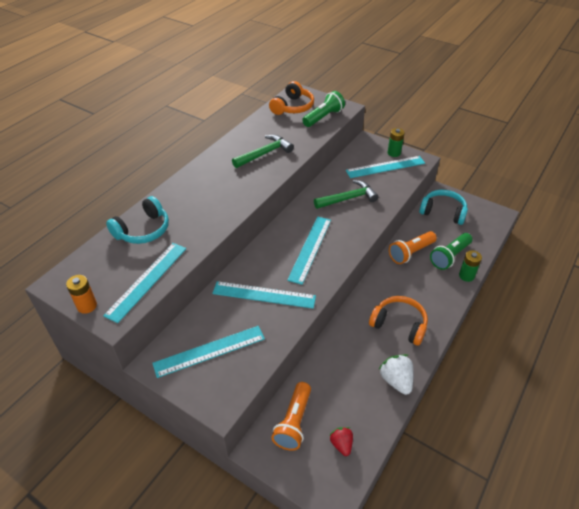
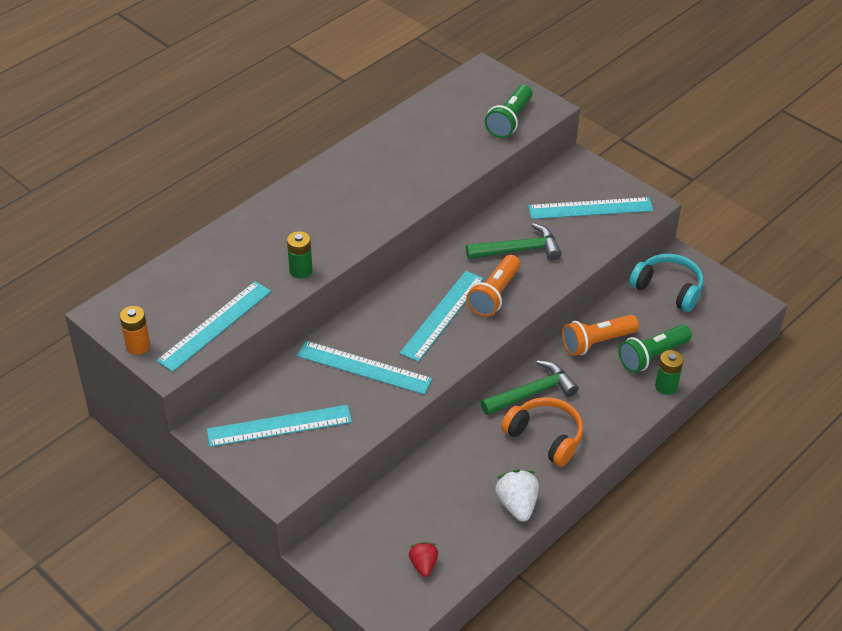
camera: 10 degrees right, 0 degrees up
turquoise headphones [106,196,169,244] -> none
green hammer [232,135,294,168] -> green hammer moved to [481,360,579,415]
orange headphones [269,81,314,115] -> none
orange flashlight [271,382,311,451] -> orange flashlight moved to [466,255,521,317]
green flashlight [302,91,345,127] -> green flashlight turned 150 degrees clockwise [485,85,532,138]
green battery [387,128,405,157] -> green battery moved to [287,231,312,279]

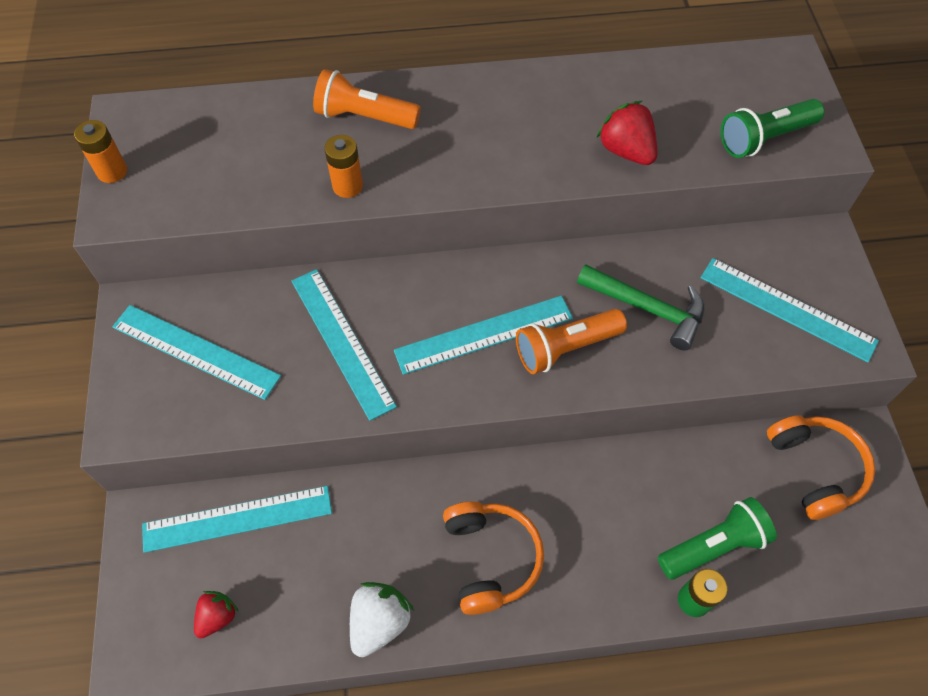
camera: 40 degrees right, 15 degrees up
turquoise ruler [156,281,271,372] -> turquoise ruler moved to [142,486,332,553]
green battery [287,231,312,279] -> orange battery [324,135,363,198]
green hammer [481,360,579,415] -> none
orange flashlight [562,315,639,356] -> orange flashlight moved to [313,69,421,129]
green flashlight [619,324,692,373] -> green flashlight turned 150 degrees clockwise [658,497,777,580]
turquoise headphones [629,254,704,312] -> orange headphones [767,415,875,520]
none -> red strawberry [596,101,657,165]

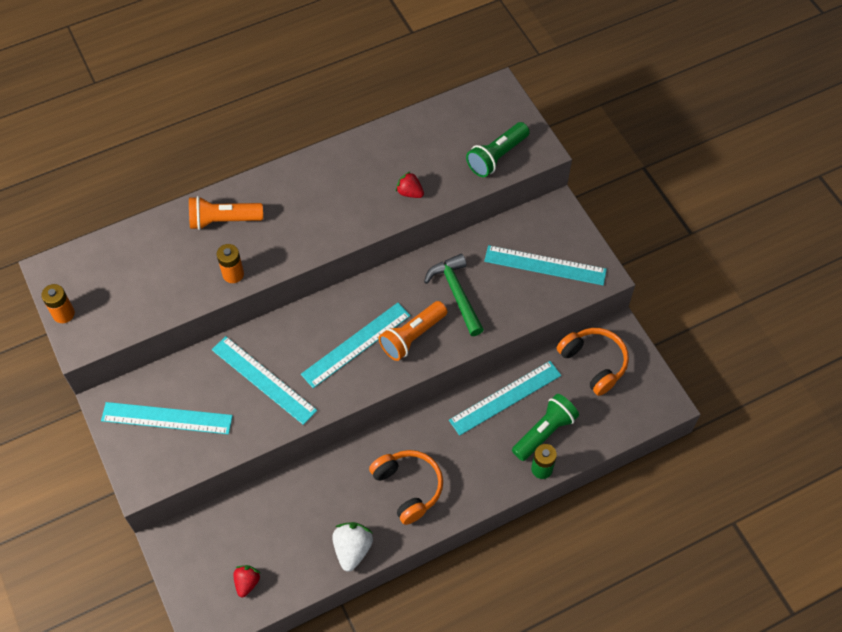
camera: 20 degrees left, 0 degrees up
turquoise ruler [142,486,332,553] -> turquoise ruler moved to [449,361,561,436]
green hammer [577,264,704,351] -> green hammer turned 120 degrees counterclockwise [424,254,484,336]
red strawberry [596,101,657,165] -> red strawberry [396,171,424,198], size x0.65

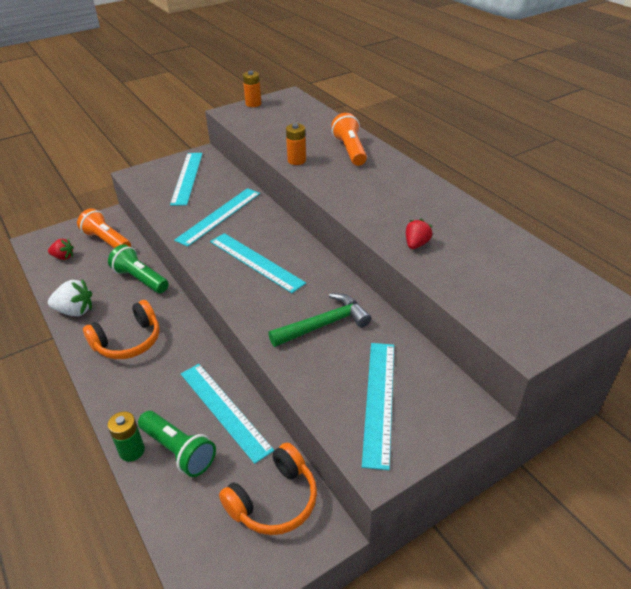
camera: 85 degrees right, 20 degrees down
orange flashlight [379,301,447,361] -> orange flashlight moved to [77,208,131,248]
green flashlight [466,122,530,177] -> green flashlight moved to [108,244,169,293]

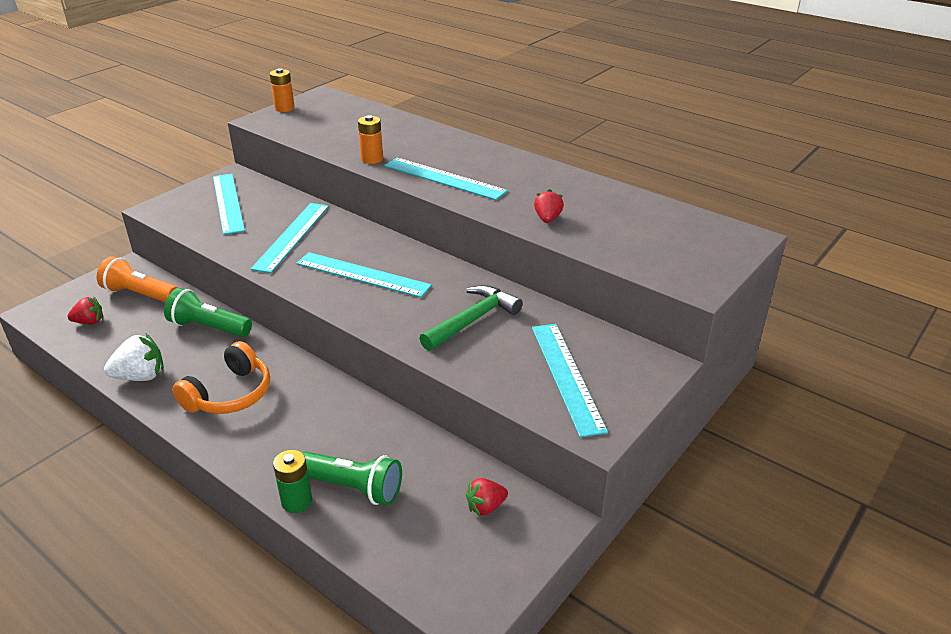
camera: 20 degrees left, 5 degrees down
turquoise ruler [181,364,274,464] -> turquoise ruler moved to [384,158,508,200]
orange headphones [219,443,317,535] -> red strawberry [466,478,508,516]
orange flashlight [331,113,367,166] -> none

